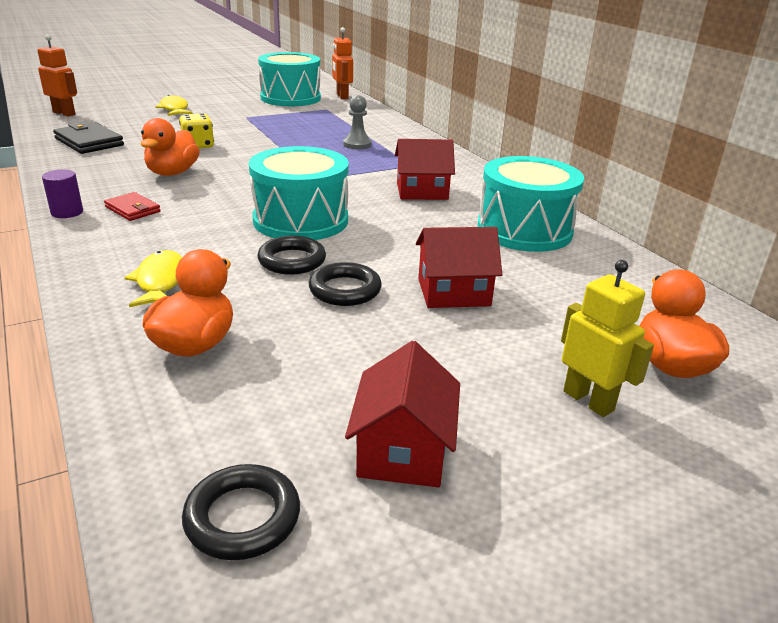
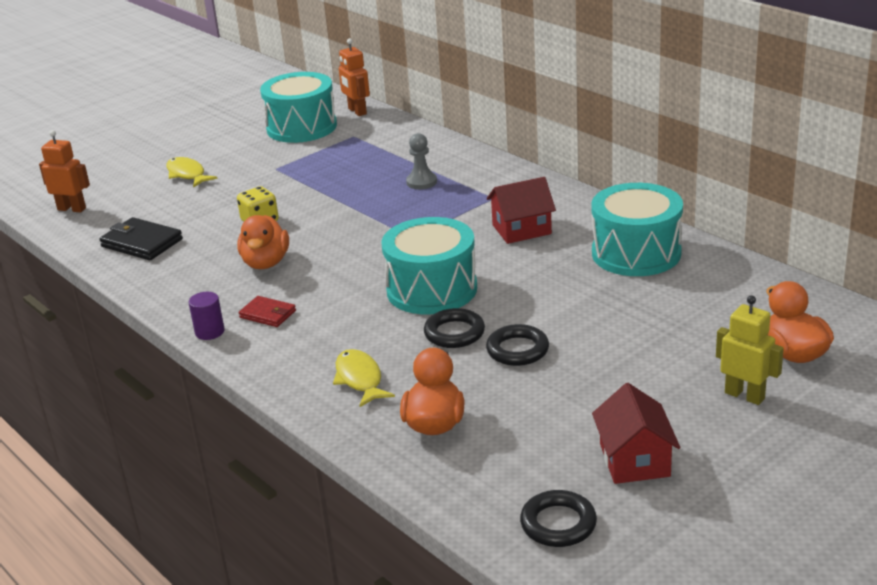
camera: 10 degrees left, 0 degrees up
red house [416,227,502,308] -> none

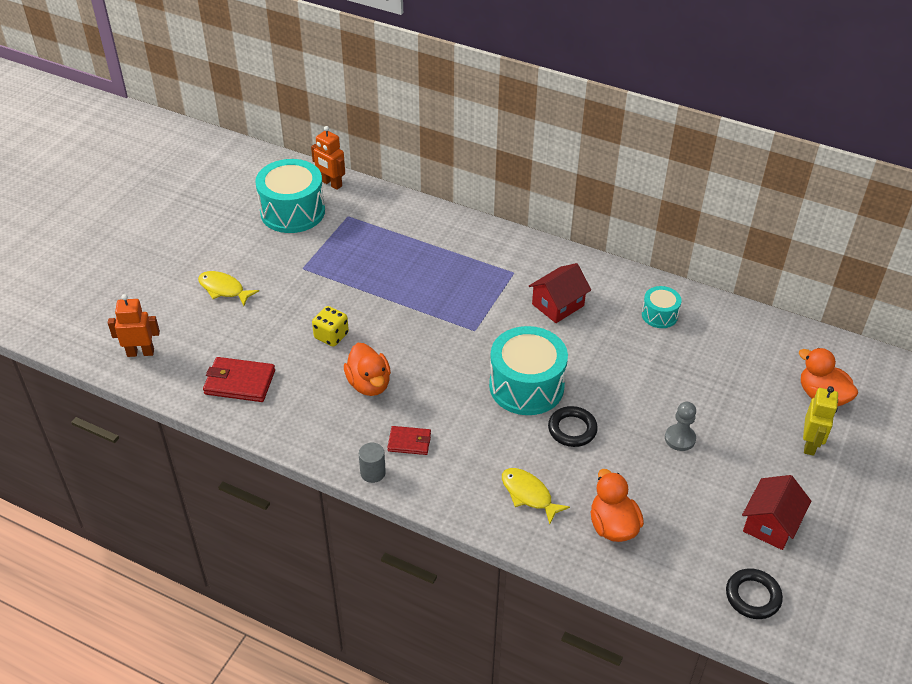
camera: 25 degrees left, 15 degrees up
black wallet [99,217,183,260] -> red wallet [203,357,275,402]
purple cylinder [189,292,225,340] -> grey cylinder [359,443,386,483]
grey pawn [406,133,437,189] -> grey pawn moved to [665,402,696,451]
black ring [486,324,549,366] -> none
turquoise drum [592,183,683,276] -> turquoise drum [642,286,681,328], size x0.51
red house [592,383,680,484] -> red house turned 60 degrees clockwise [742,475,811,550]
yellow robot [716,295,784,405] -> yellow robot turned 90 degrees clockwise [803,386,838,456]

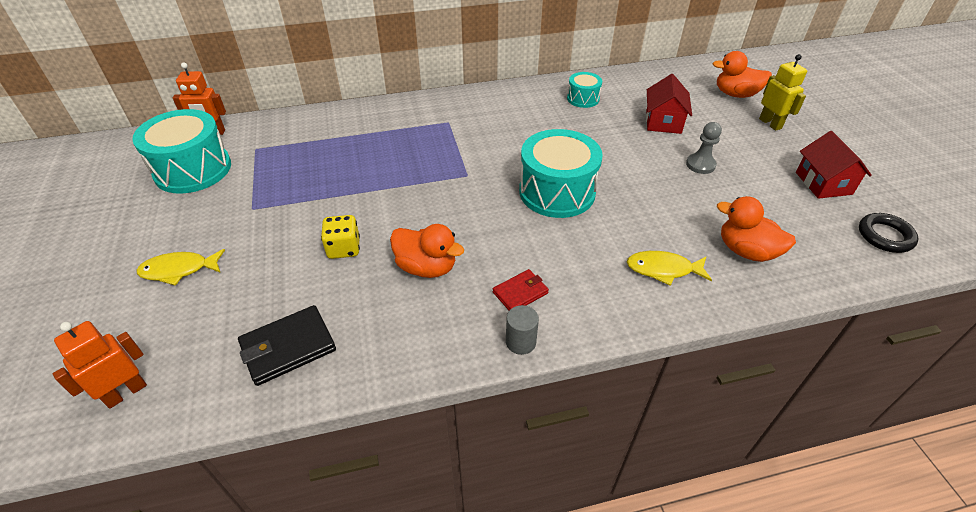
camera: 40 degrees left, 0 degrees up
red wallet [203,357,275,402] -> black wallet [238,305,336,386]
red house [529,263,591,323] -> red house moved to [646,74,692,134]
black ring [548,406,598,447] -> none

